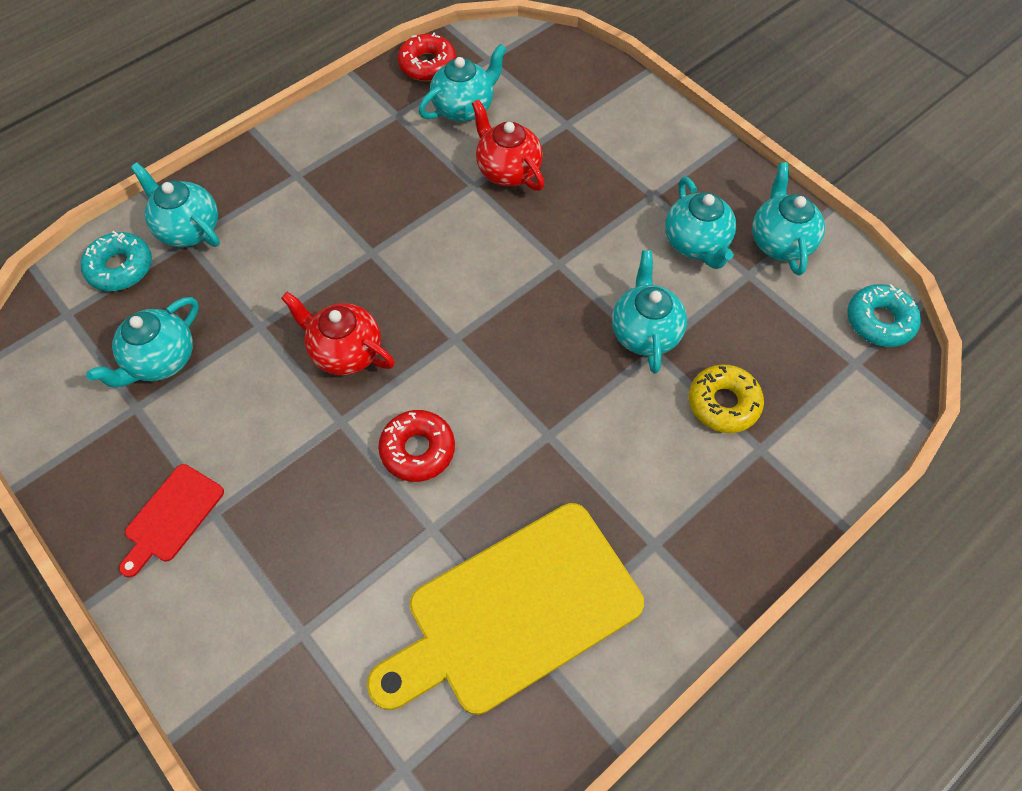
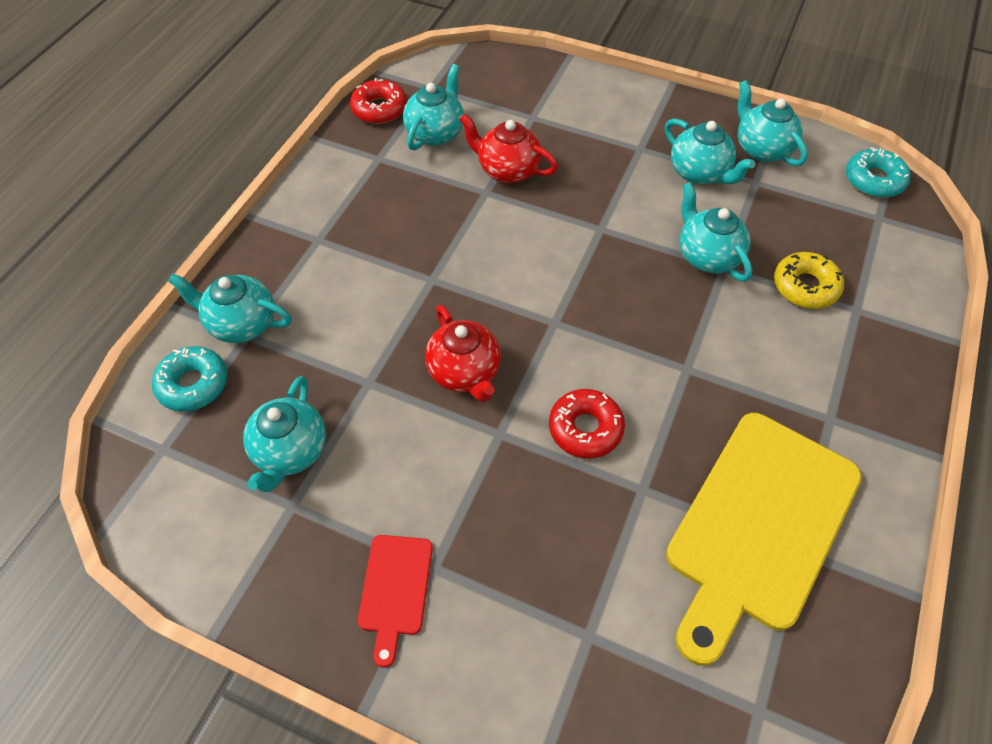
camera: 25 degrees left, 5 degrees down
red teapot [281,292,395,375] -> red teapot turned 120 degrees counterclockwise [425,305,501,402]

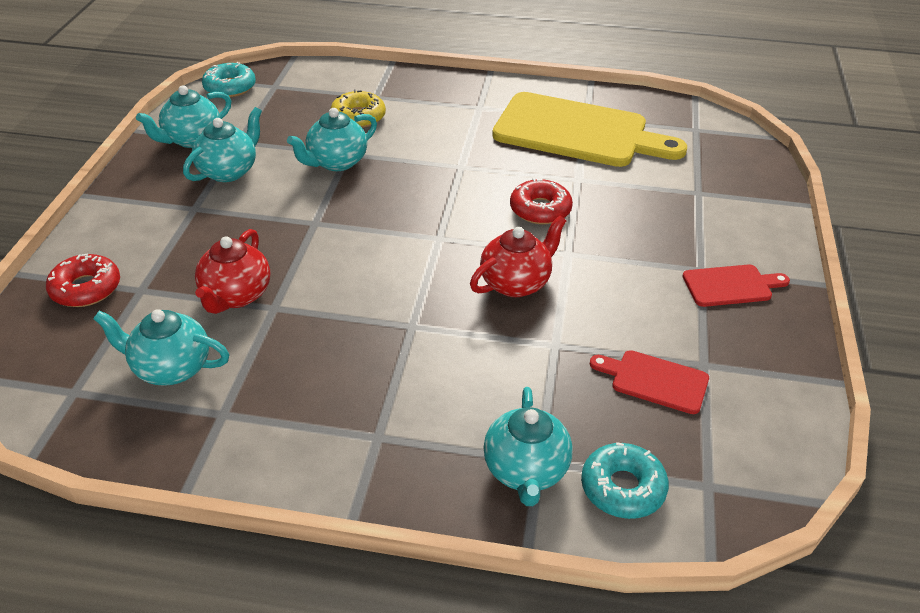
camera: 105 degrees left, 15 degrees down
turquoise teapot [243,376,326,492] -> red cutting board [590,350,709,414]
red donut [350,78,407,124] -> red donut moved to [46,254,120,307]

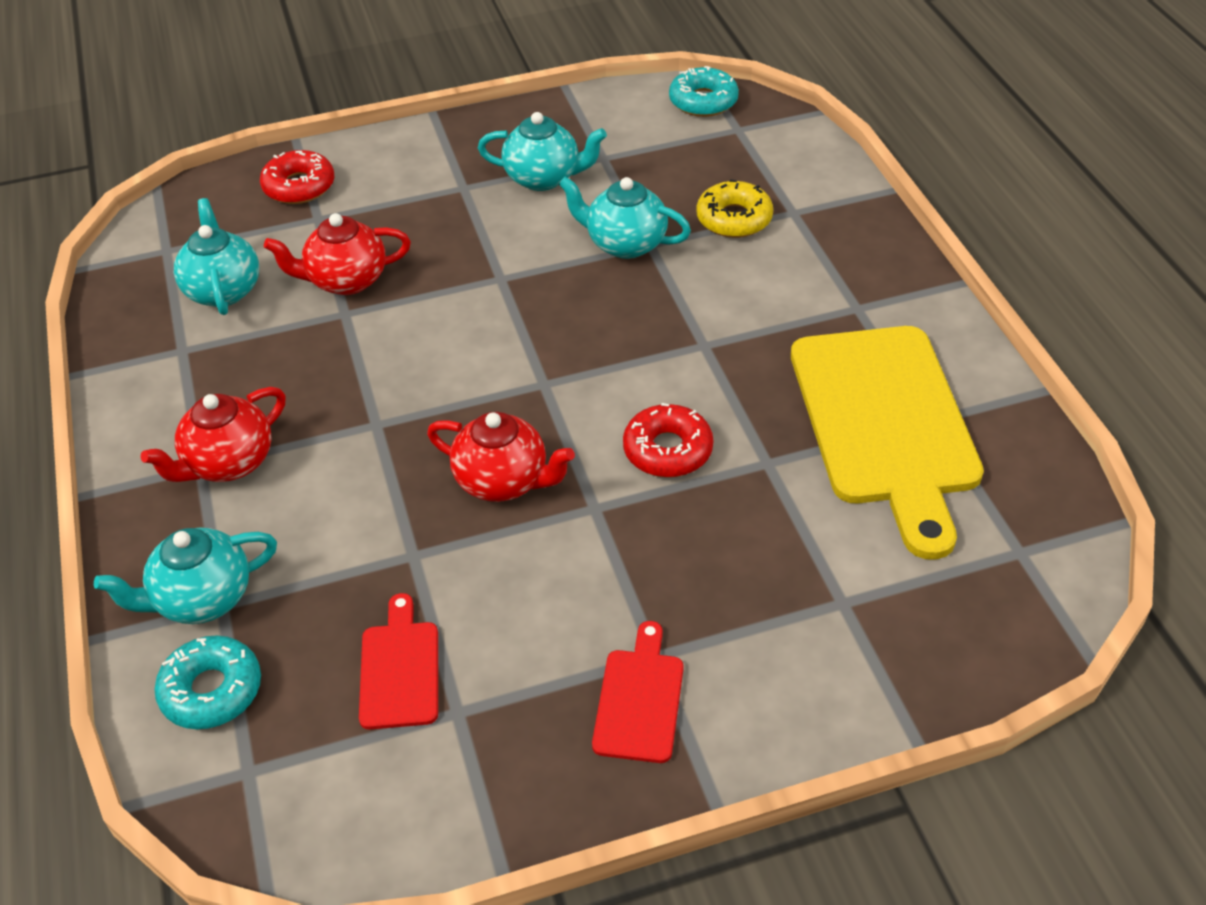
camera: 65 degrees right, 5 degrees up
turquoise teapot [136,85,231,148] -> none
red cutting board [682,265,790,307] -> red cutting board turned 135 degrees counterclockwise [592,621,684,763]
none -> red teapot [141,387,286,482]

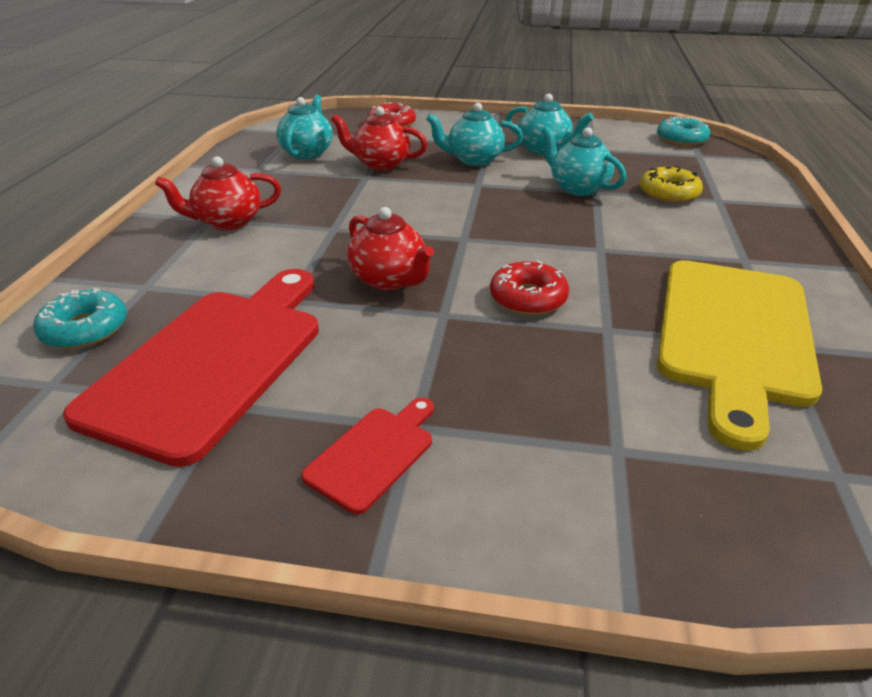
camera: 25 degrees right, 10 degrees down
turquoise teapot [94,527,277,624] -> turquoise teapot moved to [426,103,523,166]
red cutting board [359,593,438,729] -> red cutting board [63,269,319,467], size x2.20

